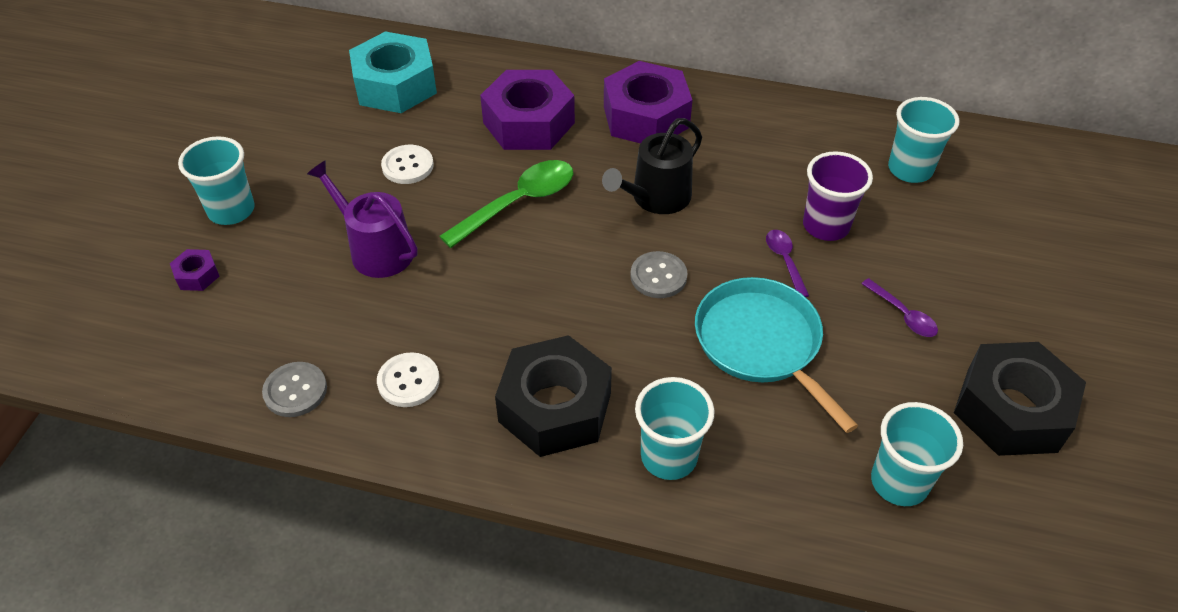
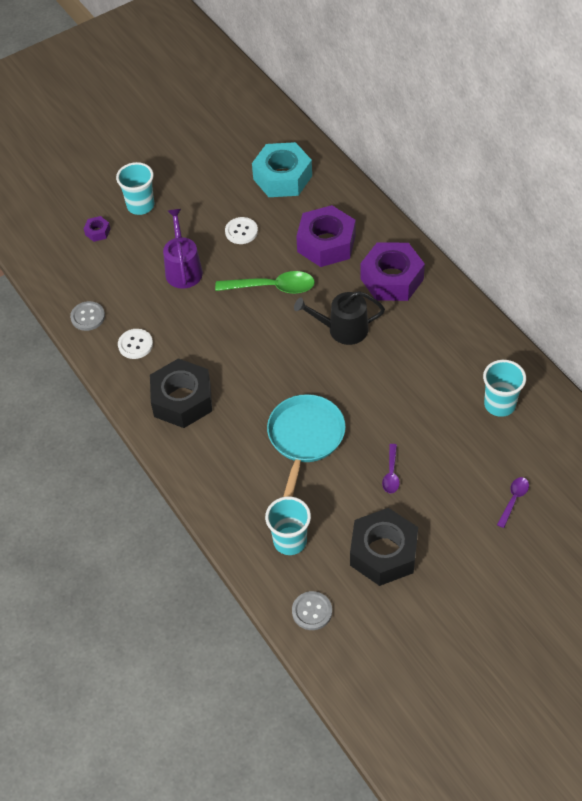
camera: 45 degrees right, 5 degrees up
grey button [630,251,688,298] -> grey button moved to [292,591,332,630]
turquoise cup [635,377,715,480] -> none
purple spoon [766,230,809,297] -> purple spoon moved to [497,477,529,528]
purple cup [803,151,873,241] -> none

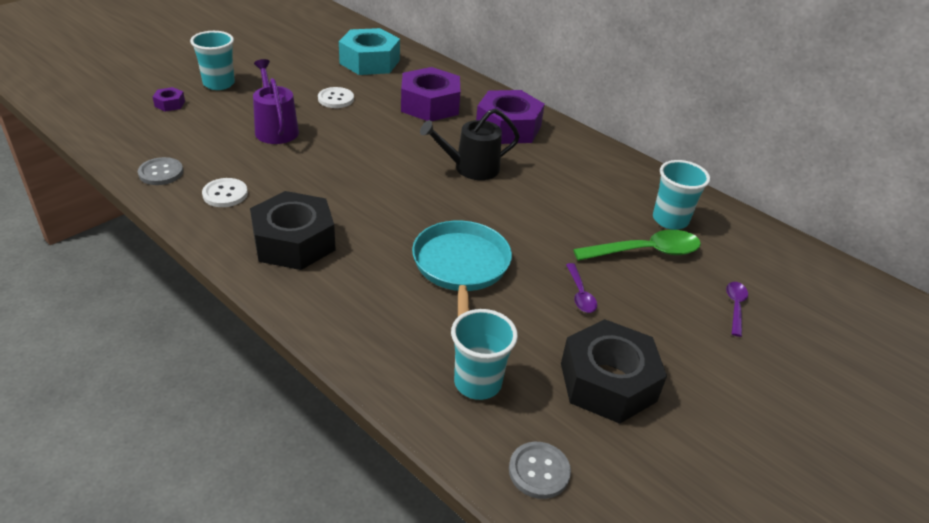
camera: 20 degrees left, 15 degrees down
green spoon [215,271,315,294] -> green spoon moved to [573,230,701,261]

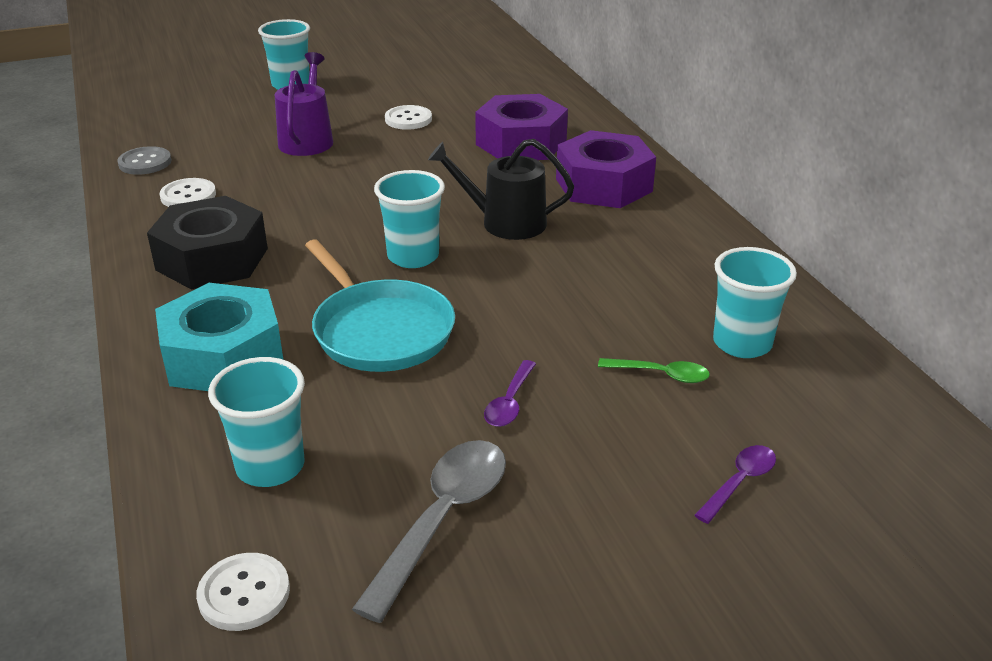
camera: 30 degrees right, 5 degrees down
purple nut [153,87,185,112] -> none
turquoise nut [339,28,400,75] -> turquoise nut moved to [155,283,283,391]
turquoise pan [412,221,512,317] -> turquoise pan turned 120 degrees clockwise [305,239,455,372]
grey button [509,442,571,499] -> white button [196,553,290,631]
black nut [561,319,667,424] -> grey spoon [352,440,506,623]
green spoon [573,230,701,261] -> green spoon [598,358,710,383], size x0.54
none -> turquoise cup [374,170,445,268]

